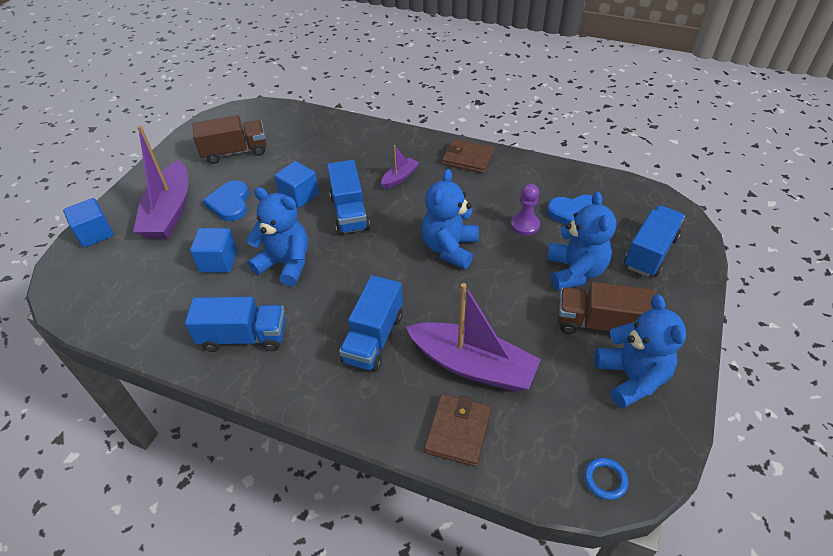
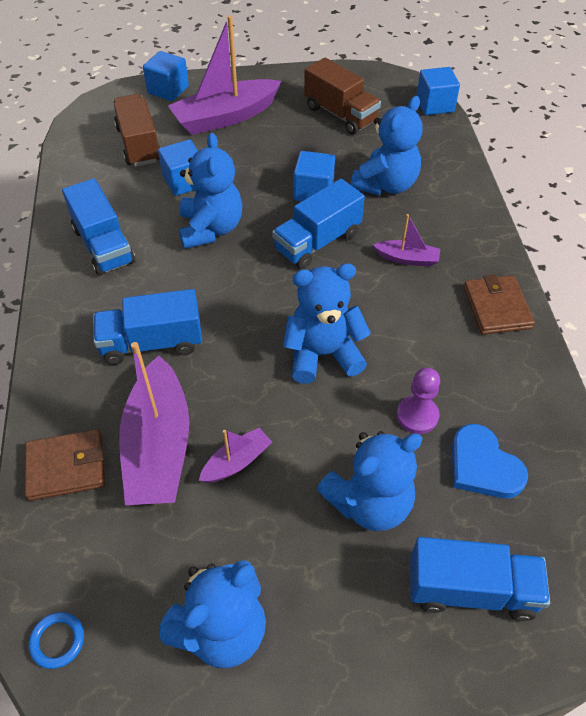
camera: 60 degrees right, 5 degrees up
blue heart [203,180,249,221] -> none
brown truck [558,282,655,334] -> brown truck moved to [113,94,161,167]
none -> purple boat [199,428,272,483]
none -> blue teddy bear [351,96,423,195]
none -> blue cube [416,67,460,115]

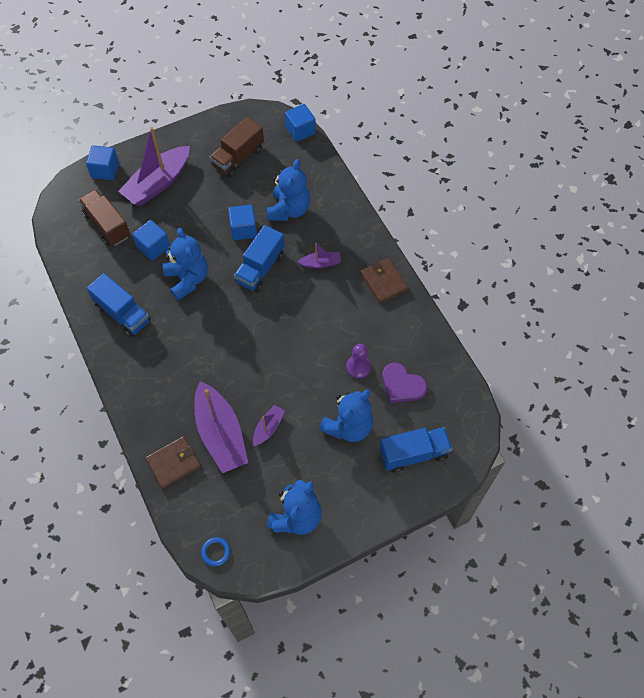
camera: 20 degrees left, 10 degrees up
blue truck [93,289,202,365] -> none
blue teddy bear [283,263,371,384] -> none
brown truck [304,58,381,135] -> brown truck turned 105 degrees clockwise [210,117,264,177]
blue heart [452,424,528,498] -> purple heart [382,363,427,403]

